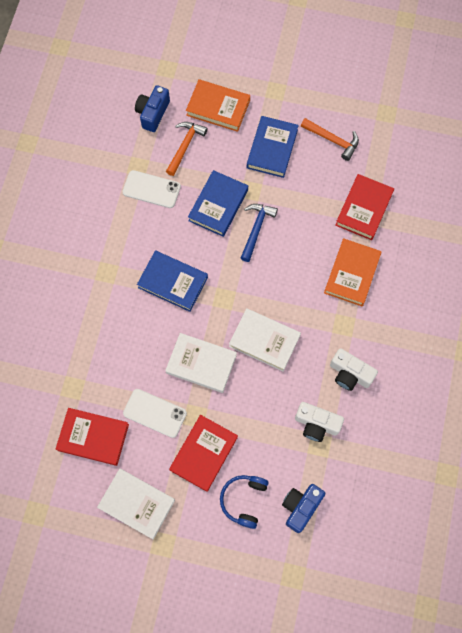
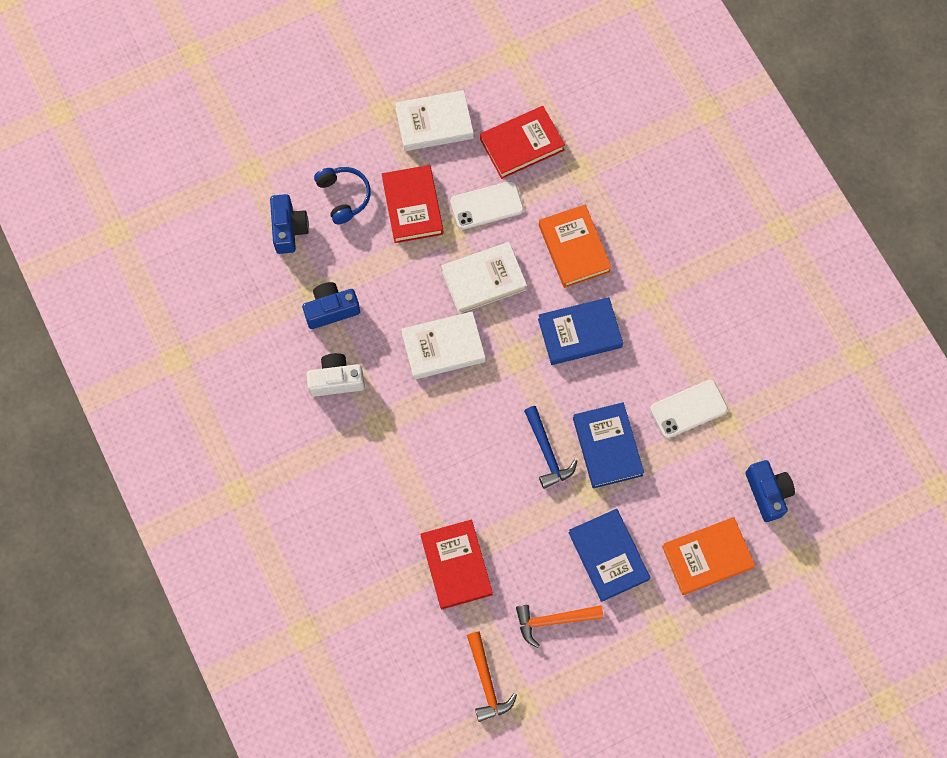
camera: 140 degrees right, 0 degrees up
orange hammer [166,122,207,176] -> orange hammer moved to [467,632,517,722]
white camera [295,402,344,442] -> blue camera [302,282,360,329]
orange book [324,238,382,306] -> orange book moved to [539,205,612,288]

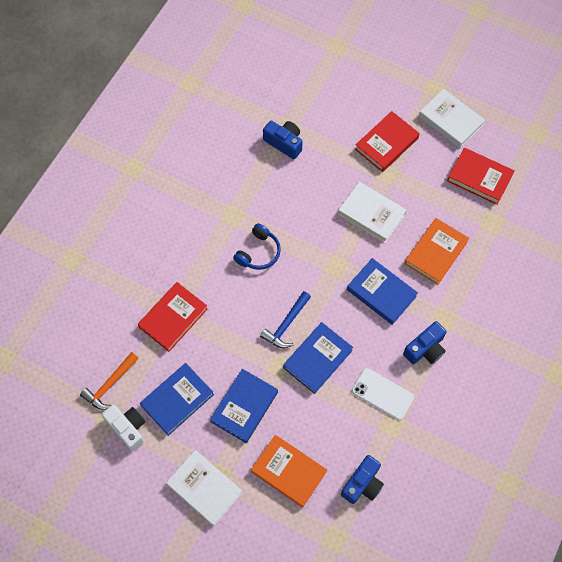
camera: 55 degrees right, 5 degrees down
blue camera [270,194,309,254] -> blue camera moved to [403,321,447,364]
white camera [306,353,365,397] -> white camera moved to [102,405,145,451]
blue headphones [314,167,371,224] -> blue headphones moved to [233,224,281,270]
white book [401,311,486,380] -> white book moved to [166,450,243,526]
white phone [450,181,524,230] -> none
orange hammer [516,605,603,648] -> blue book [140,363,214,436]

